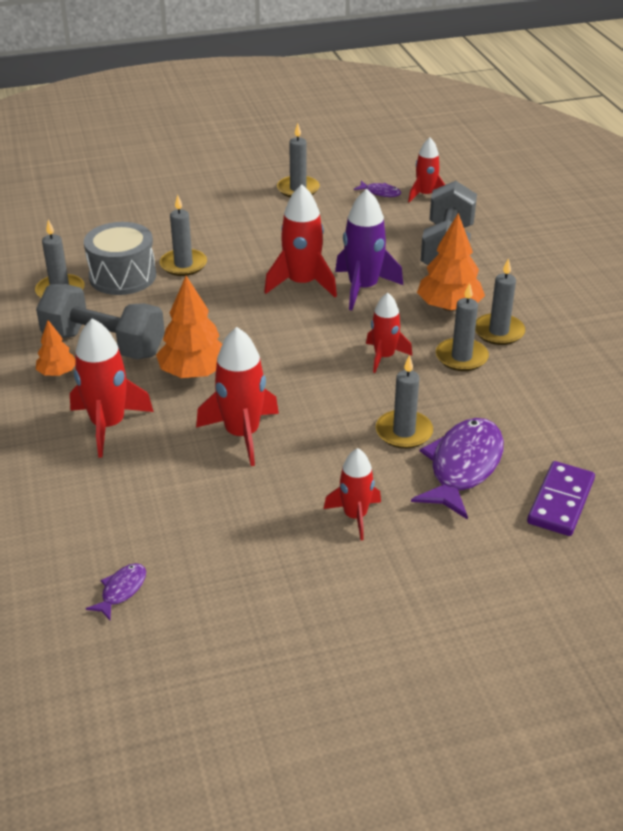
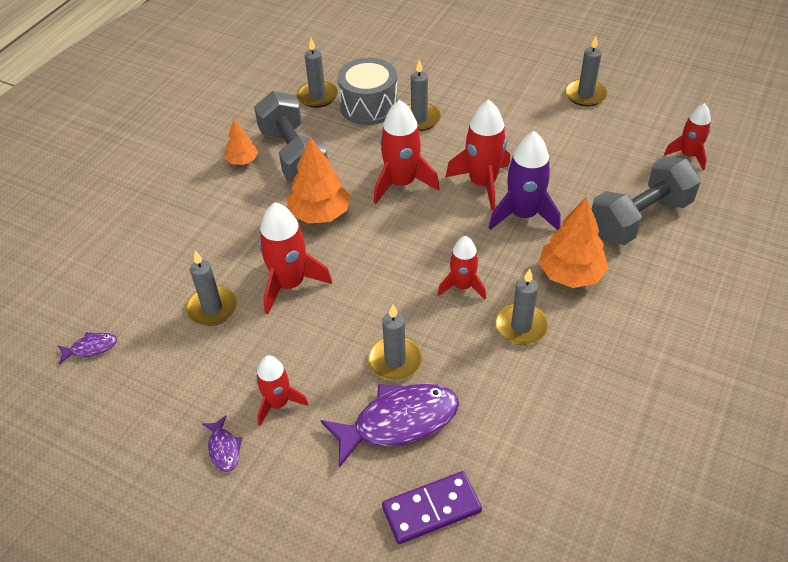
camera: 45 degrees right, 10 degrees up
red rocket [70,318,154,458] -> red rocket moved to [374,100,440,204]
purple fish [354,181,401,197] -> purple fish moved to [202,415,243,472]
grey candle [475,258,525,345] -> grey candle moved to [186,251,238,326]

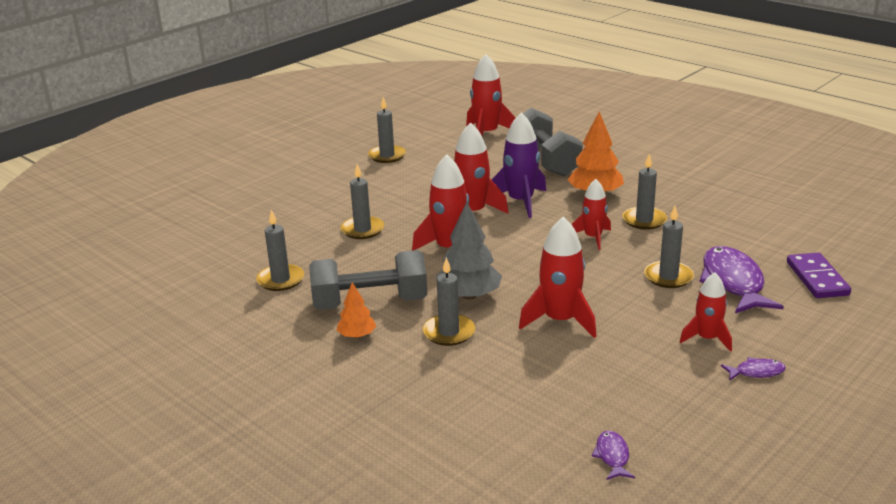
camera: 75 degrees left, 20 degrees down
grey candle [186,251,238,326] -> grey candle moved to [423,257,475,346]
orange tree [287,137,350,224] -> grey tree [436,202,502,300]
grey drum [337,58,398,125] -> none
red rocket [664,103,711,170] -> red rocket [466,54,515,135], size x1.57

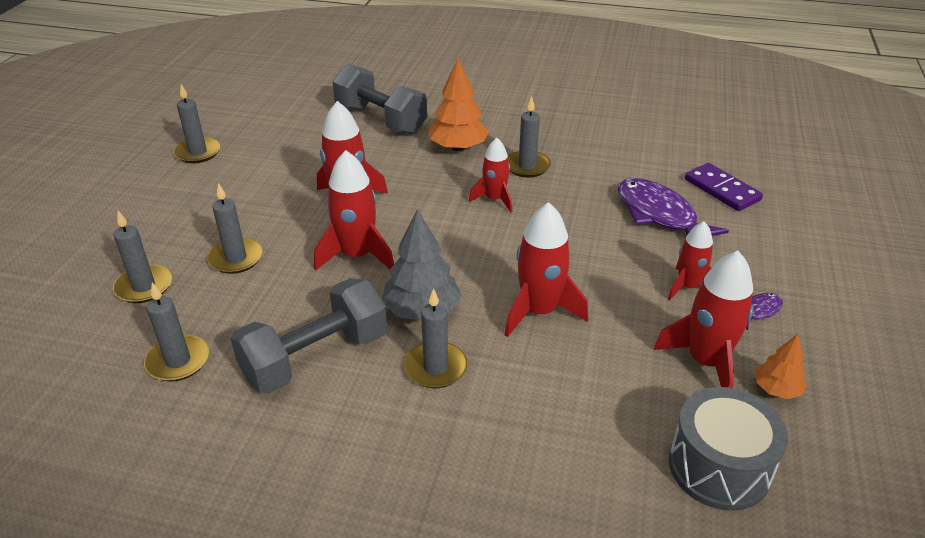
camera: 30 degrees left, 10 degrees up
orange tree [337,282,376,338] -> orange tree moved to [755,334,807,399]
red rocket [466,54,515,135] -> red rocket moved to [653,250,753,388]
purple rocket [492,112,546,218] -> none
purple fish [591,431,635,480] -> grey drum [669,387,788,511]
grey candle [644,206,694,288] -> grey candle moved to [113,211,172,303]

